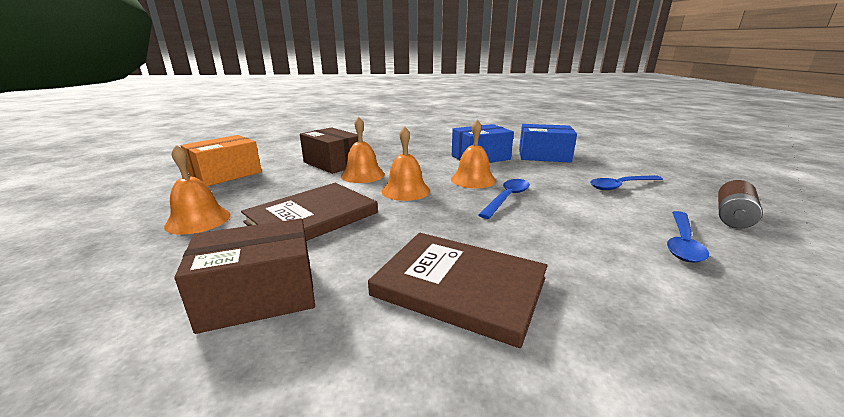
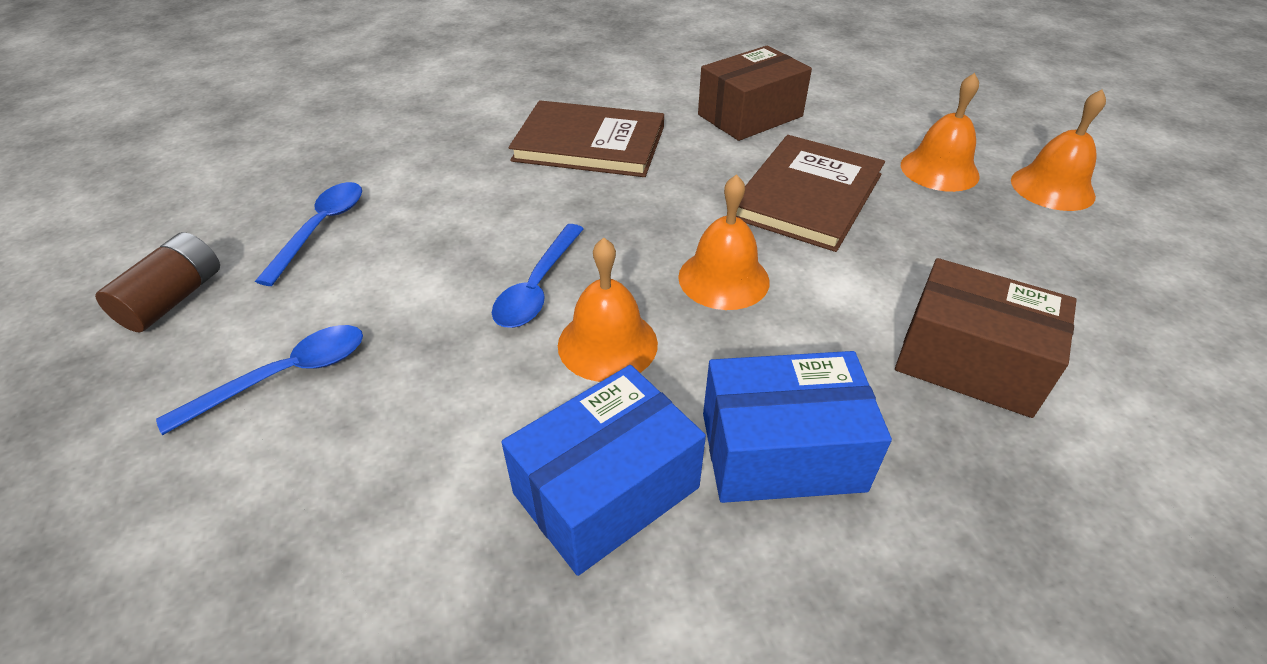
camera: 165 degrees right, 20 degrees up
orange box [181,135,262,186] -> none
orange bell [341,116,385,183] -> orange bell moved to [1011,90,1106,211]
blue box [519,124,577,163] -> blue box moved to [703,351,892,503]

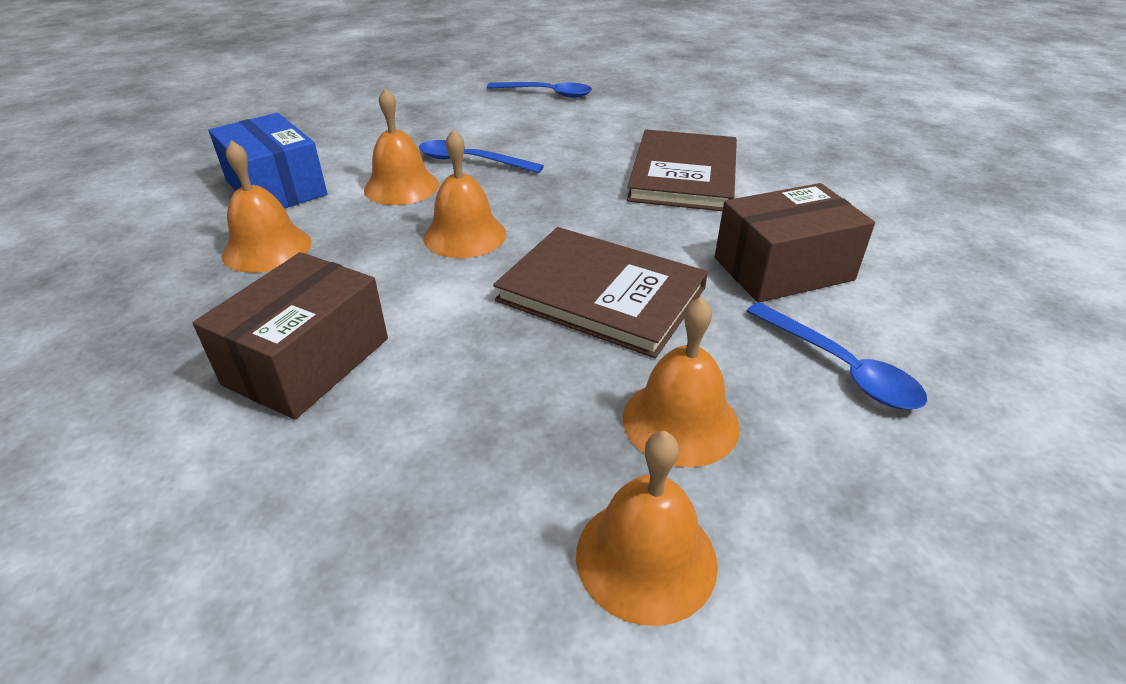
camera: 90 degrees right, 5 degrees down
brown battery [95,232,220,333] -> none
blue spoon [156,325,363,435] -> blue spoon moved to [746,302,927,409]
brown box [698,45,812,141] -> brown box turned 75 degrees counterclockwise [715,183,875,303]
blue box [703,351,892,503] -> orange bell [222,140,312,273]

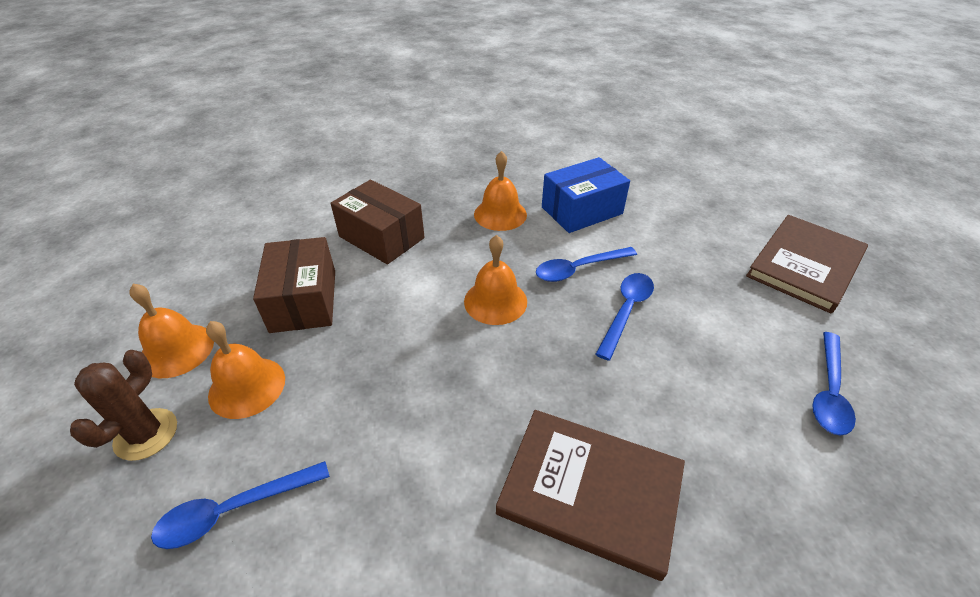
camera: 100 degrees right, 5 degrees up
orange bell [364,88,439,205] -> blue spoon [536,247,637,282]
brown book [493,227,708,358] -> brown book moved to [746,215,868,313]
brown box [715,183,875,303] -> brown box moved to [253,237,335,333]
none -> brown cactus [70,350,177,461]

